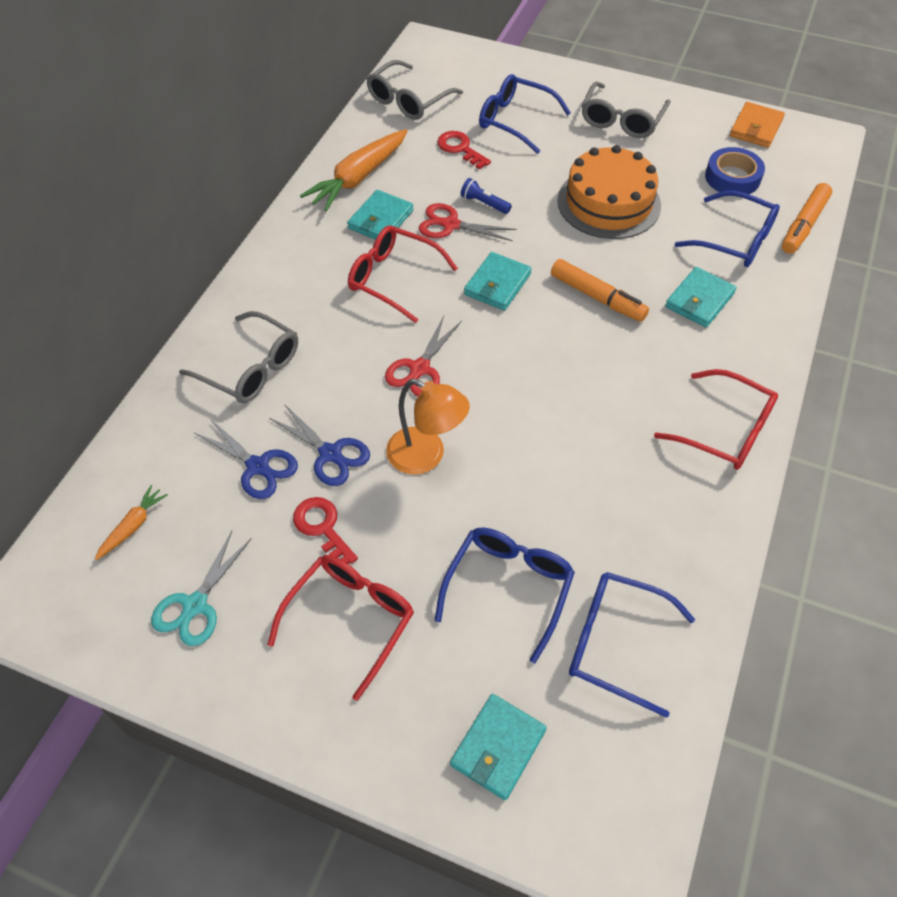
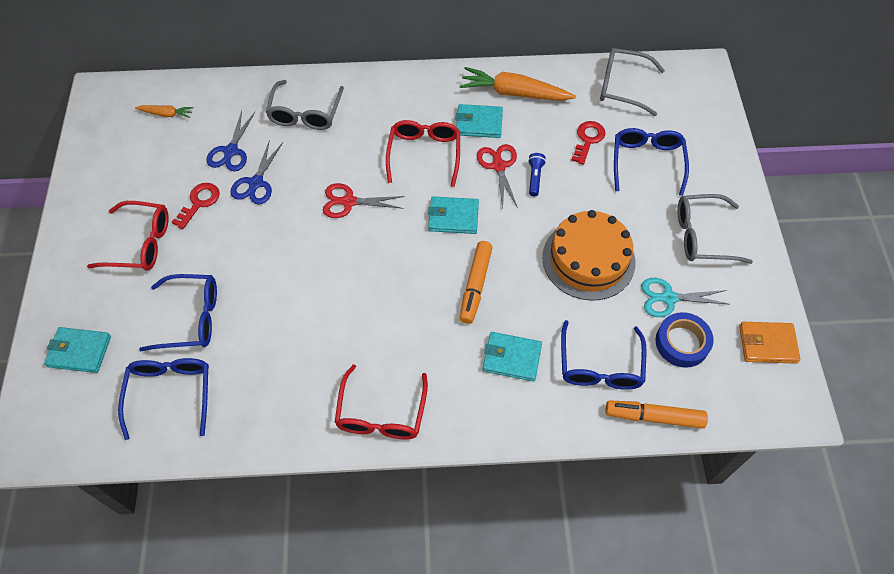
camera: 65 degrees right, 5 degrees up
turquoise scissors [151,531,252,646] -> turquoise scissors moved to [641,278,730,317]
orange lamp [386,379,470,475] -> none

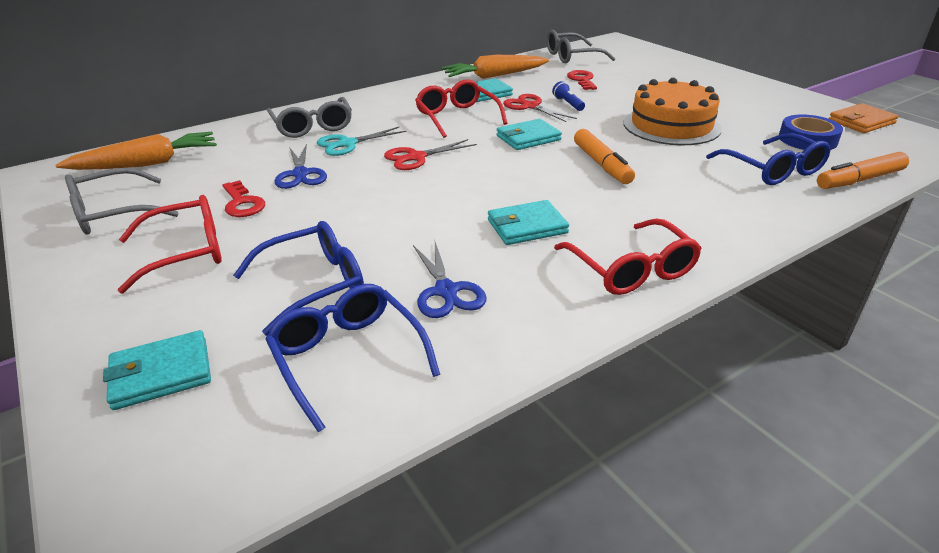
camera: 30 degrees left, 25 degrees down
orange carrot [135,105,193,118] -> orange carrot [56,132,217,170], size x2.01
red key [172,183,220,229] -> red key turned 150 degrees clockwise [223,180,265,217]
blue scissors [207,111,255,171] -> blue scissors moved to [413,242,486,318]
turquoise wallet [482,332,542,382] -> turquoise wallet moved to [488,200,569,245]
blue glasses [614,128,689,196] -> none
turquoise scissors [641,278,730,317] -> turquoise scissors moved to [317,127,407,156]
grey glasses [678,194,753,264] -> grey glasses moved to [65,168,178,235]

